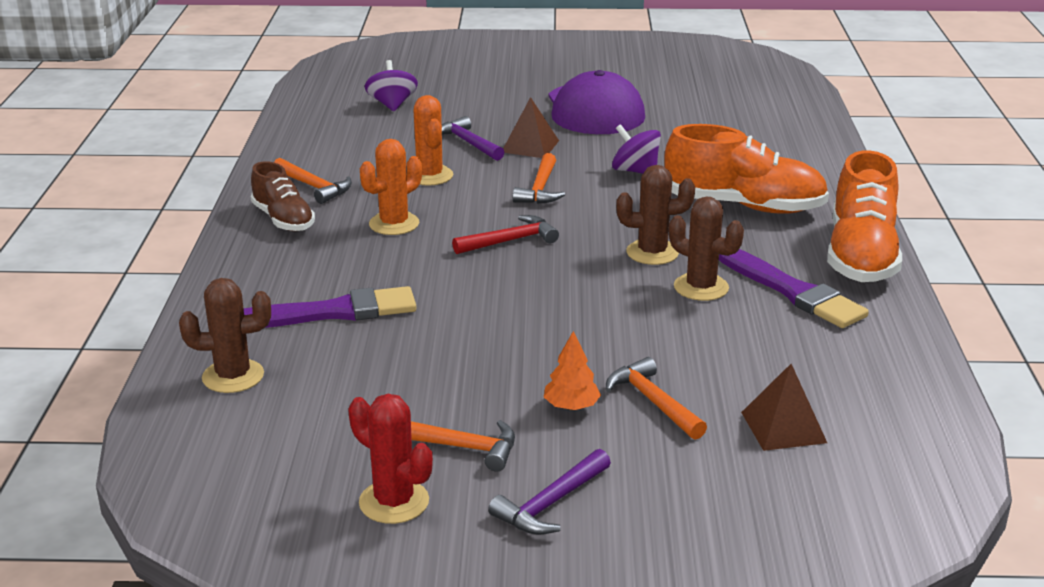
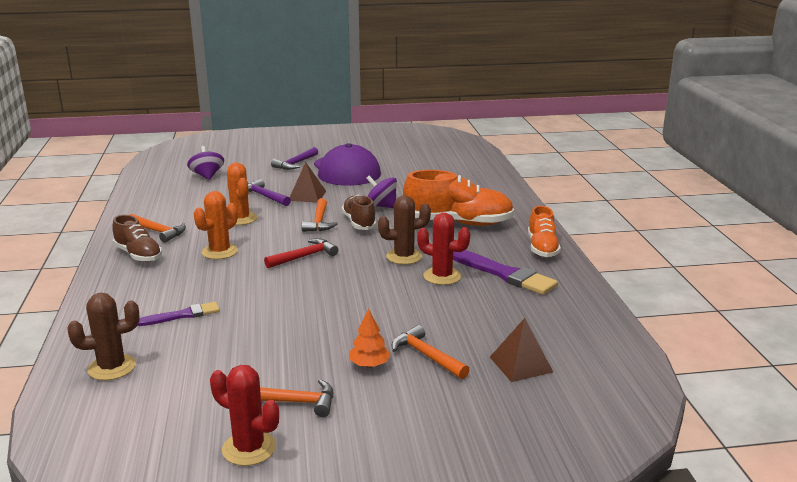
camera: 10 degrees left, 5 degrees down
purple brush [244,286,417,328] -> purple brush [138,302,220,326], size x0.59
purple hammer [488,449,611,535] -> purple hammer moved to [271,147,318,170]
brown cactus [669,196,744,301] -> red cactus [417,213,470,285]
orange shoe [827,150,902,282] -> orange shoe [528,206,561,257], size x0.60
none -> brown shoe [342,194,377,230]

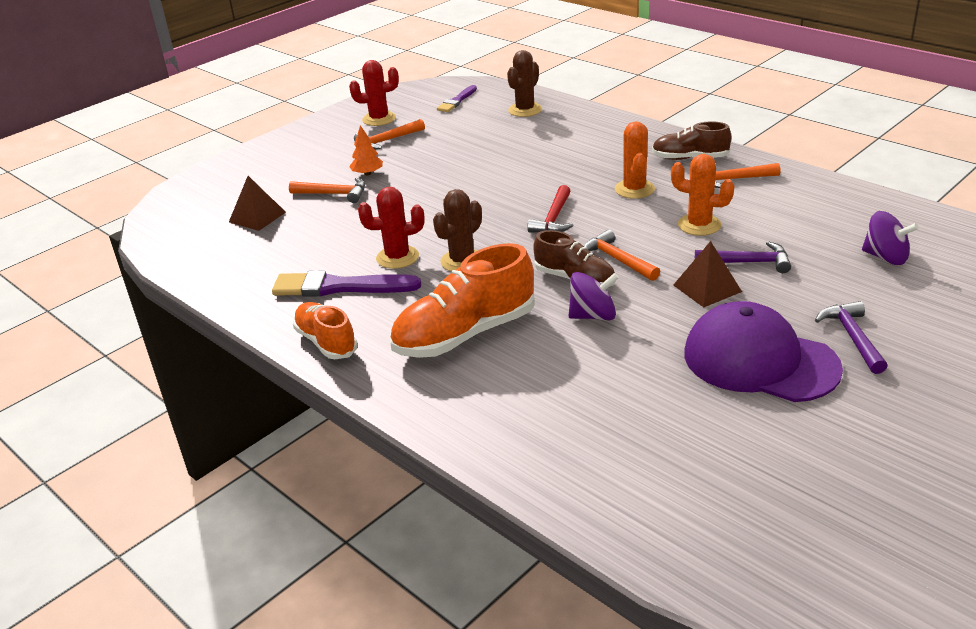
camera: 145 degrees right, 10 degrees up
purple brush [138,302,220,326] -> purple brush moved to [437,85,477,112]

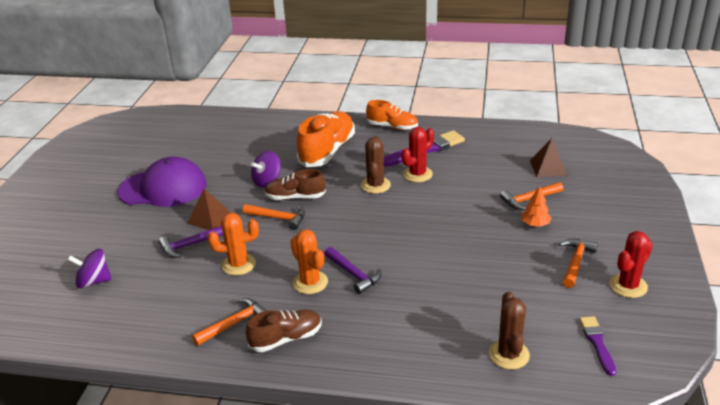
camera: 145 degrees right, 0 degrees up
red hammer [527,185,574,233] -> none
purple hammer [815,301,888,374] -> purple hammer moved to [324,247,382,294]

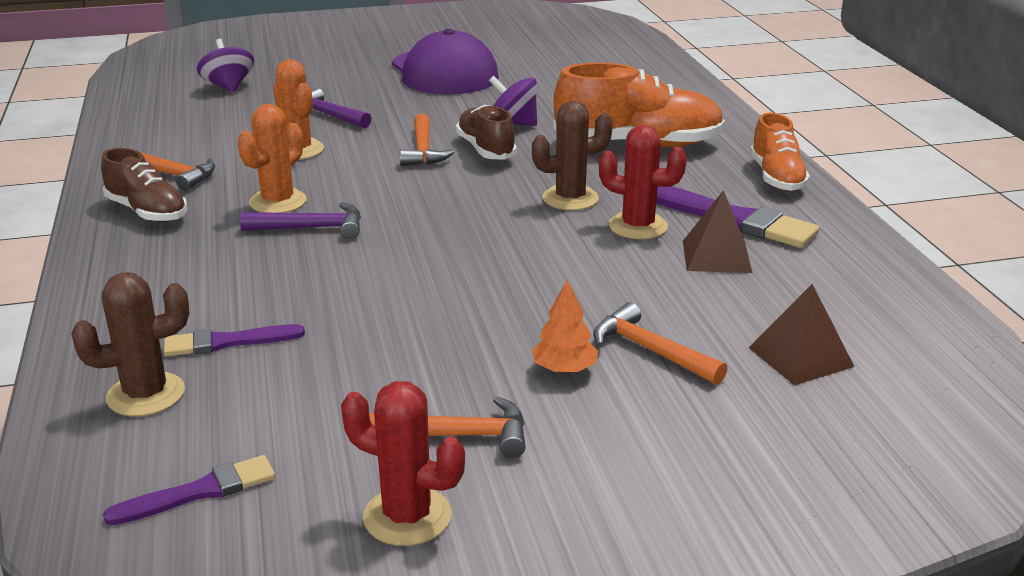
camera: 65 degrees right, 5 degrees down
brown pyramid [187,188,231,230] -> brown pyramid moved to [683,190,752,273]
purple hammer [324,247,382,294] -> purple hammer turned 120 degrees counterclockwise [240,202,361,239]
none -> purple brush [164,324,305,356]

